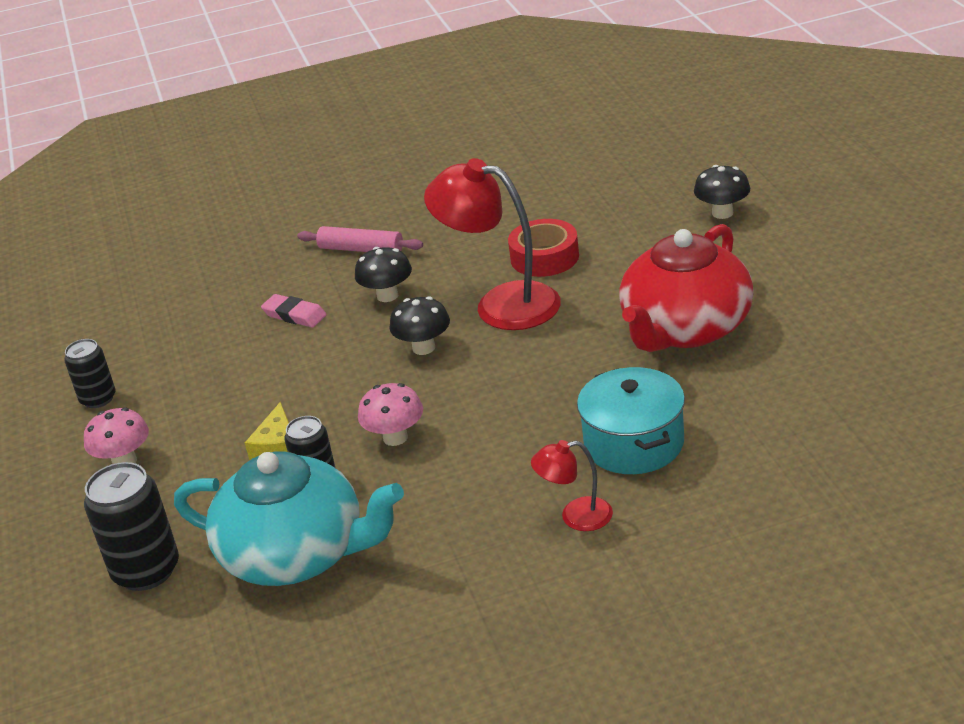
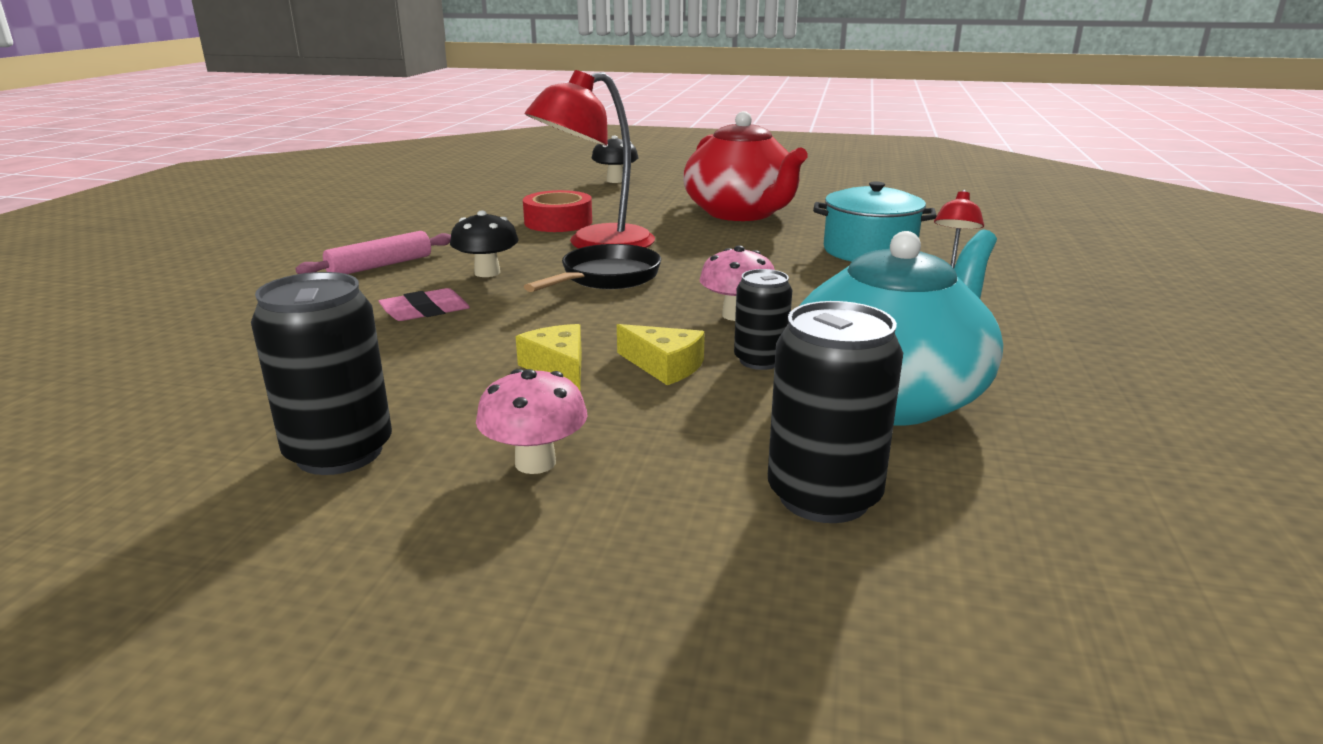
camera: 65 degrees left, 10 degrees down
black can [64,339,116,408] -> black can [251,272,392,475], size x1.60
black mushroom [389,296,450,355] -> black pan [524,244,661,292]
none -> yellow cheese [516,324,582,390]

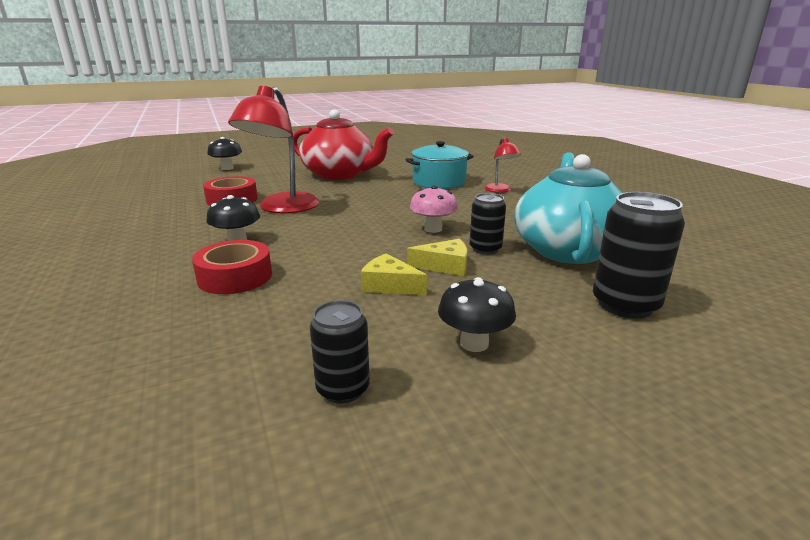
camera: 35 degrees left, 0 degrees up
black can [251,272,392,475] -> black can [310,300,370,404], size x0.63
pink rolling pin [295,231,451,274] -> none
pink eraser [378,288,470,321] -> red tape [192,240,272,294]
pink mushroom [476,369,587,474] -> black mushroom [438,277,516,352]
black pan [524,244,661,292] -> none

